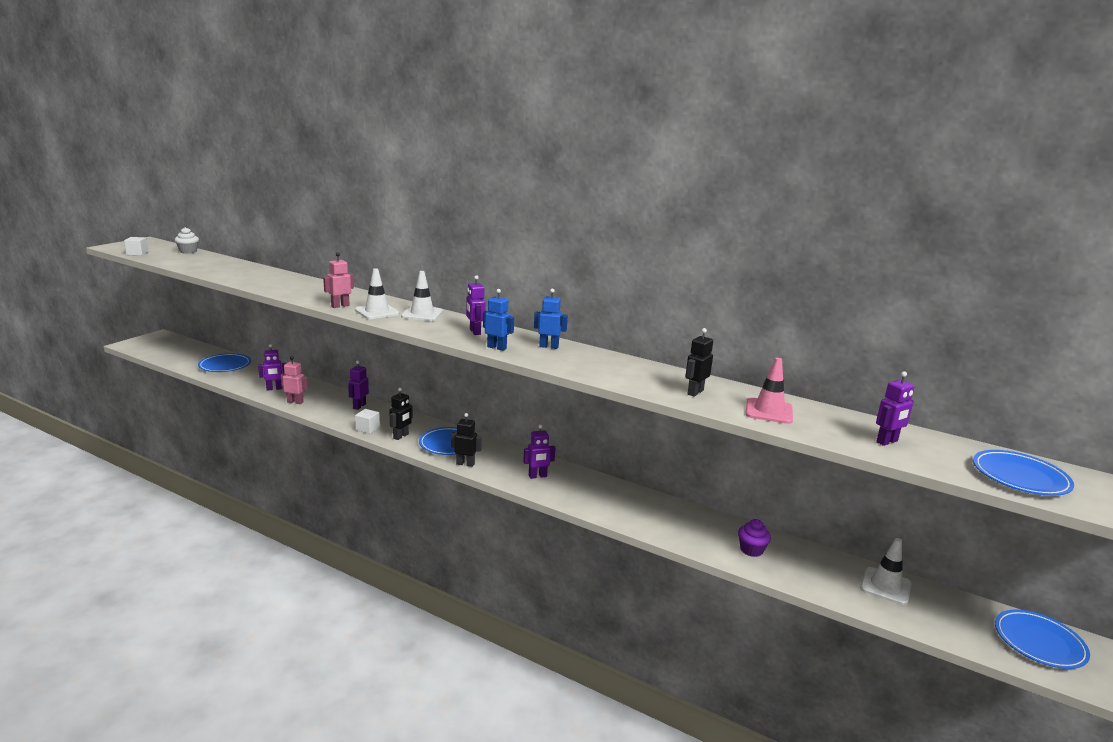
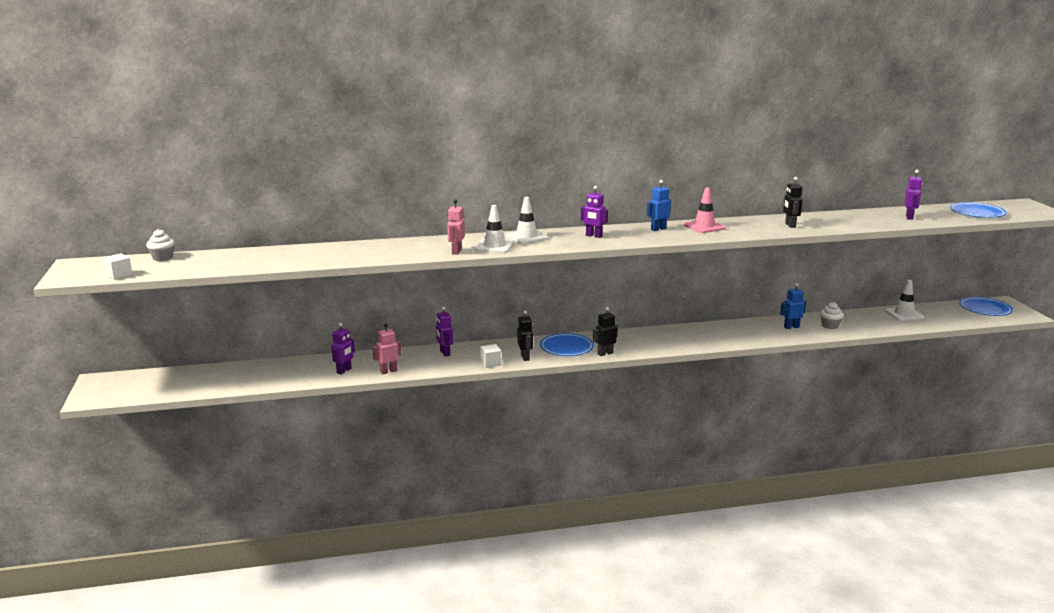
camera: 40 degrees left, 0 degrees up
blue plate [198,353,251,372] -> none
blue robot [483,289,514,351] -> blue robot moved to [780,283,806,329]
purple robot [523,424,555,479] -> none
purple cupcake [738,519,771,557] -> white cupcake [820,302,844,329]
pink traffic cone [746,358,793,424] -> pink traffic cone moved to [684,187,725,233]

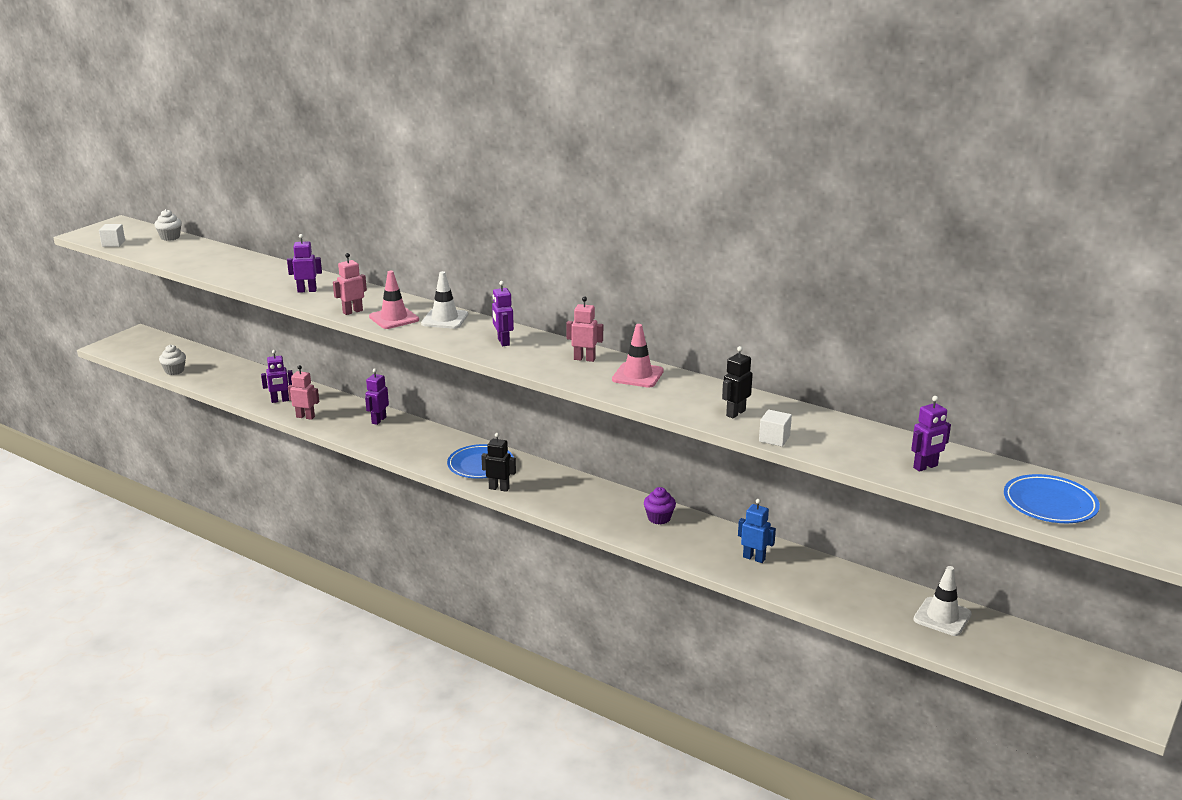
camera: 45 degrees right, 5 degrees up
white traffic cone [475,205,514,253] -> pink traffic cone [369,271,419,329]
white cube [480,344,501,368] -> white cube moved to [759,410,792,447]
black robot [518,311,533,361] -> none
blue robot [647,180,671,231] -> pink robot [566,296,603,362]
white cupcake [820,302,844,329] -> white cupcake moved to [159,344,186,375]
blue plate [959,297,1013,316] -> none
none -> purple robot [287,234,322,293]
none -> purple cupcake [644,487,676,525]

